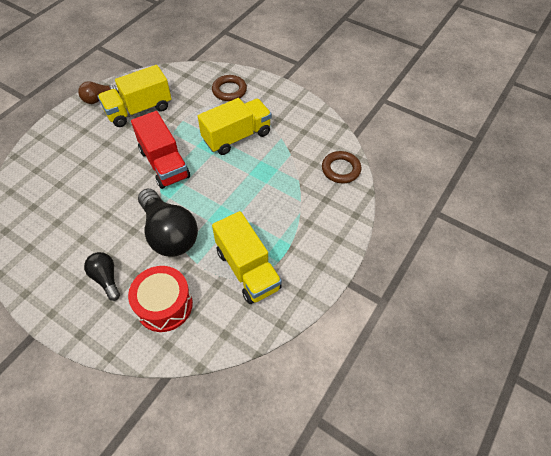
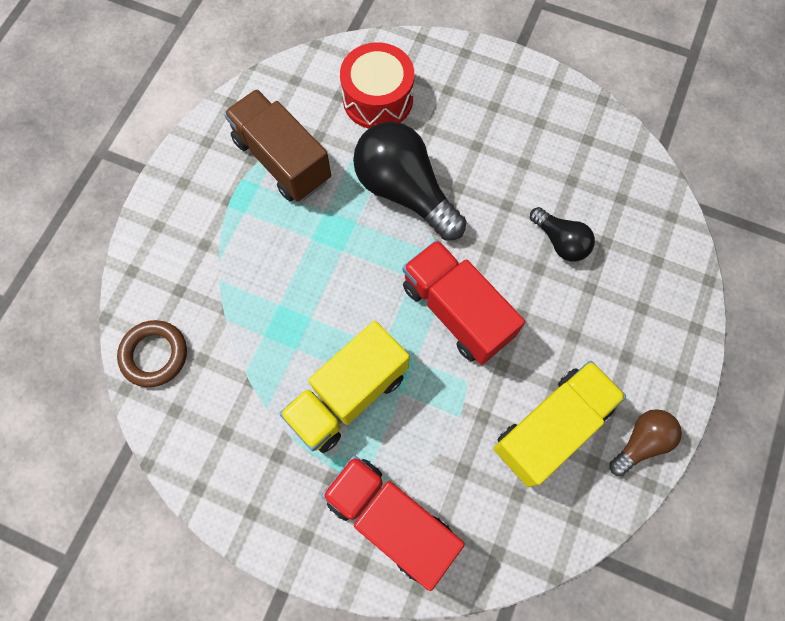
camera: 170 degrees right, 15 degrees up
black light bulb [84,252,120,301] -> black light bulb moved to [530,207,595,261]
brown ring [212,75,247,101] -> red truck [322,455,465,591]
yellow truck [212,211,282,304] -> brown truck [224,89,331,202]

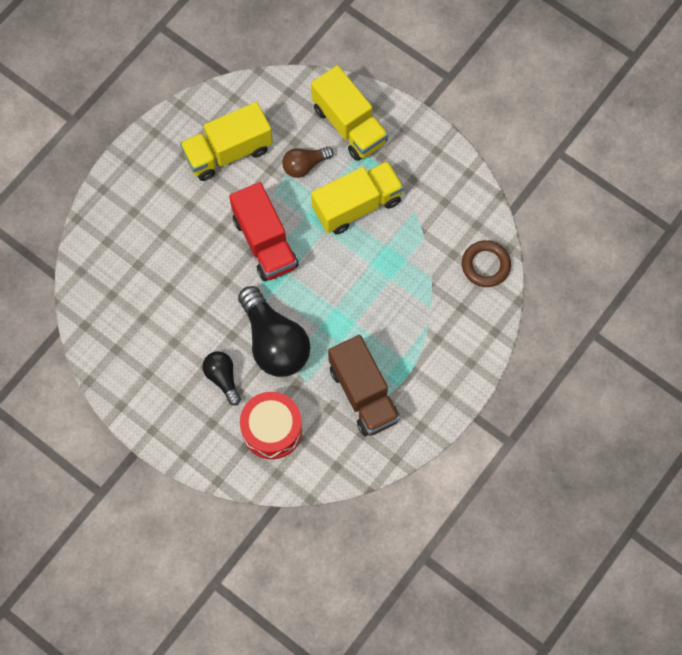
camera: 165 degrees left, 0 degrees up
red truck [322,455,465,591] -> yellow truck [311,65,388,161]
black light bulb [530,207,595,261] -> black light bulb moved to [202,351,241,406]
brown light bulb [609,409,682,476] -> brown light bulb moved to [282,147,334,178]

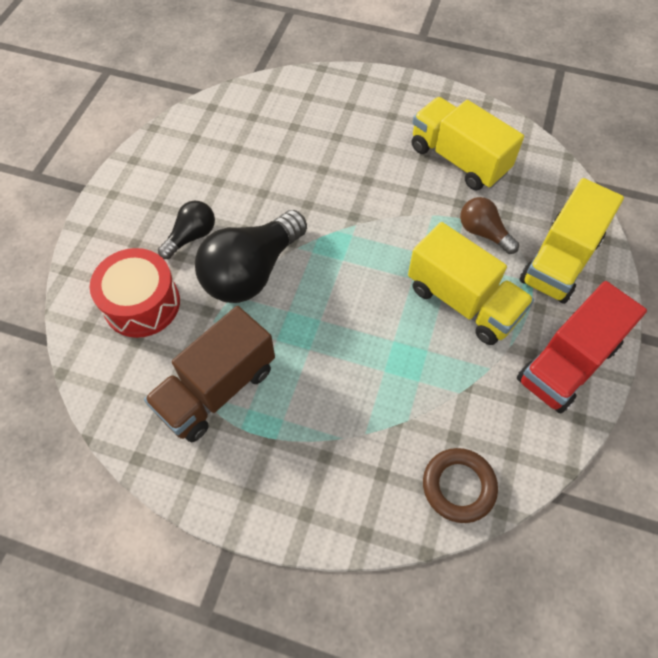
camera: 70 degrees right, 10 degrees down
red truck [229,182,299,281] -> red truck moved to [517,281,647,414]

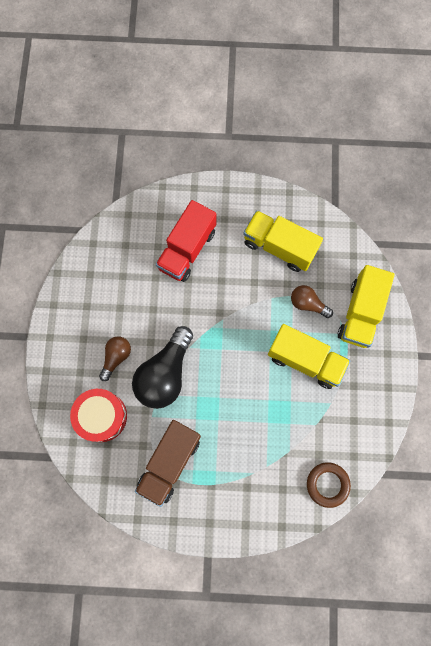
camera: 15 degrees left, 15 degrees up
black light bulb [158,200,215,259] -> brown light bulb [99,336,131,381]
red truck [517,281,647,414] -> red truck moved to [156,200,216,282]

